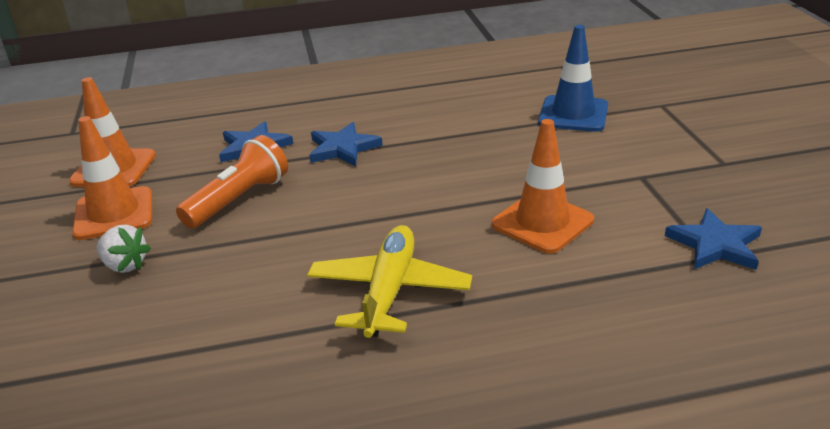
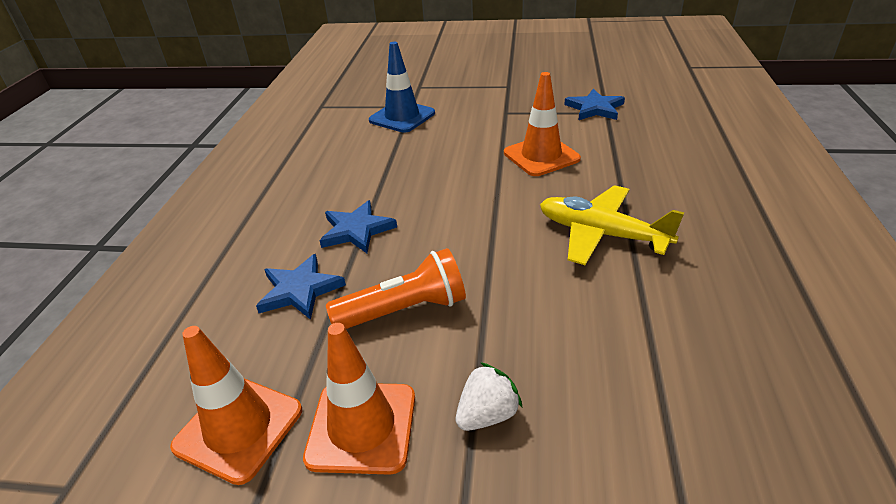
camera: 70 degrees left, 5 degrees up
orange flashlight [176,135,288,229] -> orange flashlight turned 105 degrees clockwise [326,248,466,329]

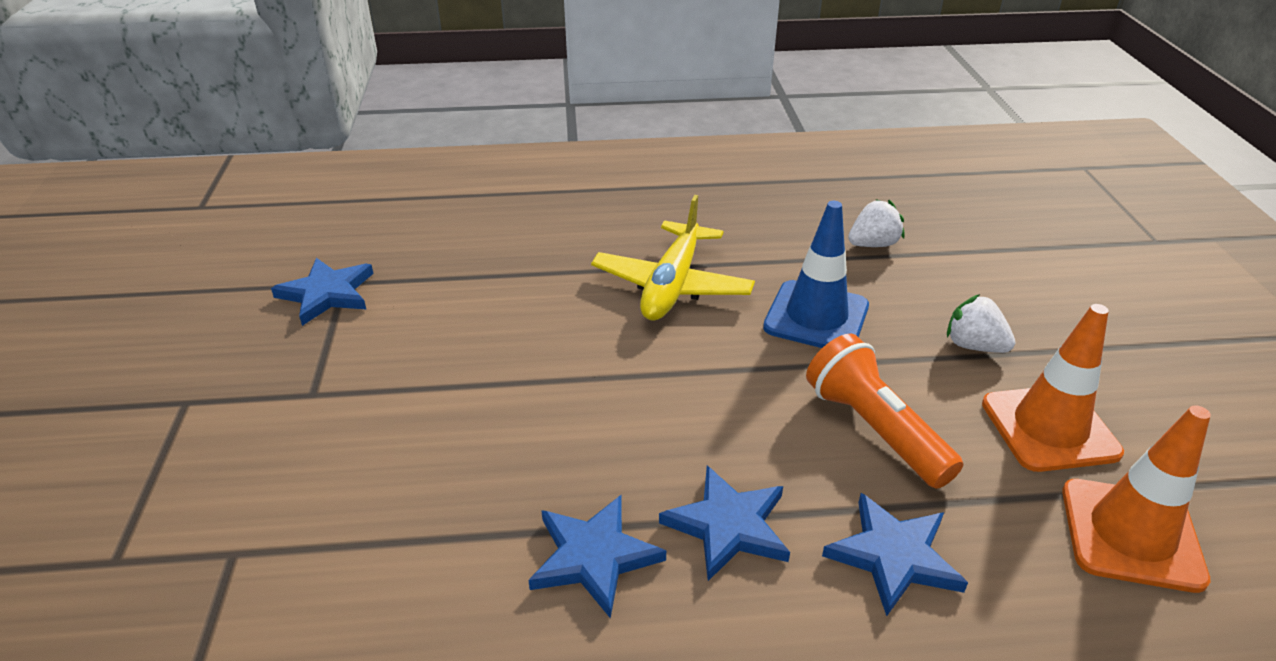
camera: 105 degrees left, 0 degrees up
blue traffic cone [369,42,435,133] -> blue traffic cone moved to [763,201,869,348]
orange traffic cone [504,72,581,176] -> none
none -> blue star [528,495,666,618]
none -> white strawberry [848,199,904,247]

